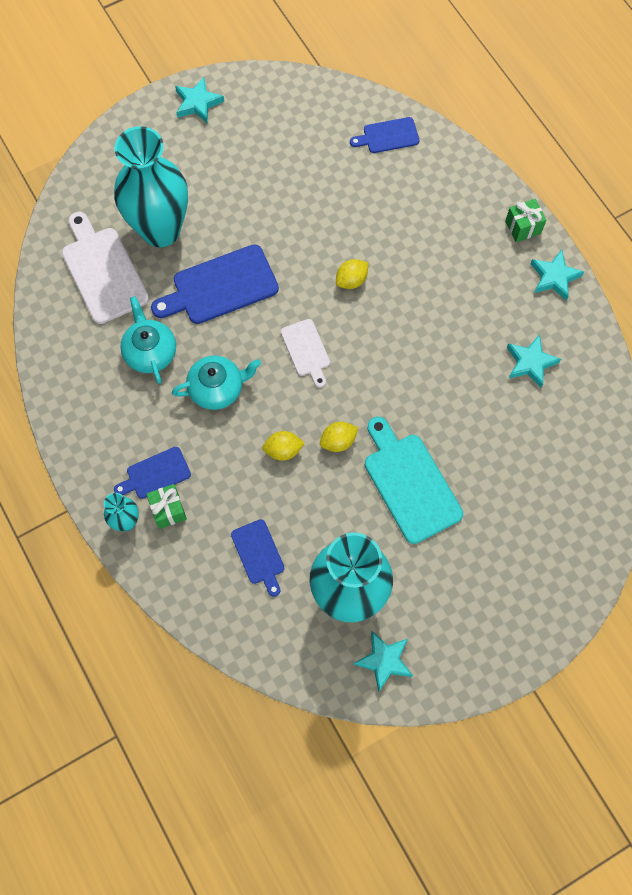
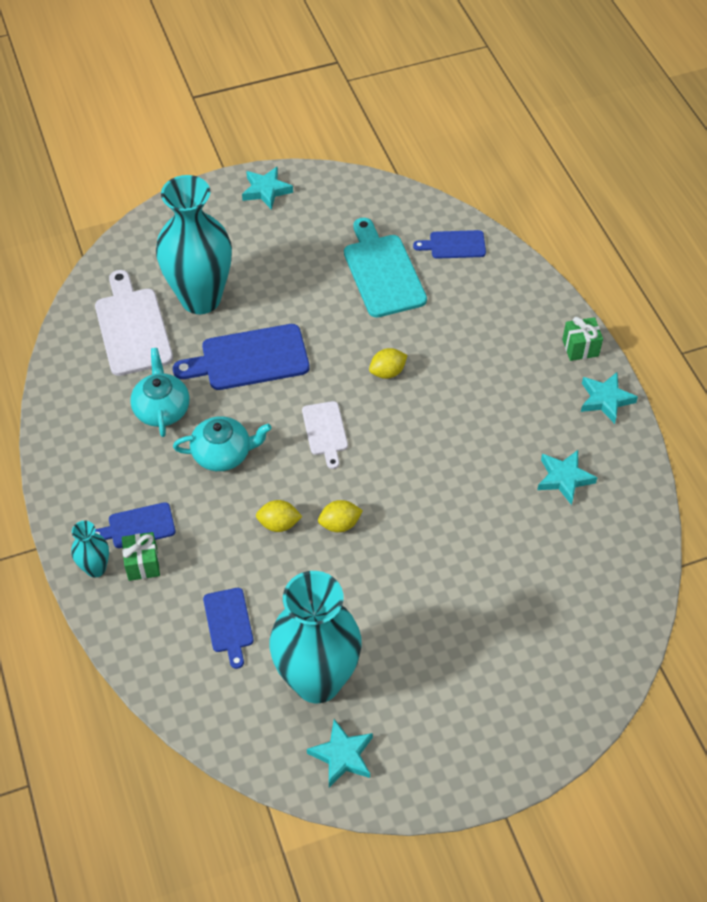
camera: 10 degrees right, 15 degrees down
turquoise cutting board [365,417,463,544] -> turquoise cutting board moved to [344,218,427,318]

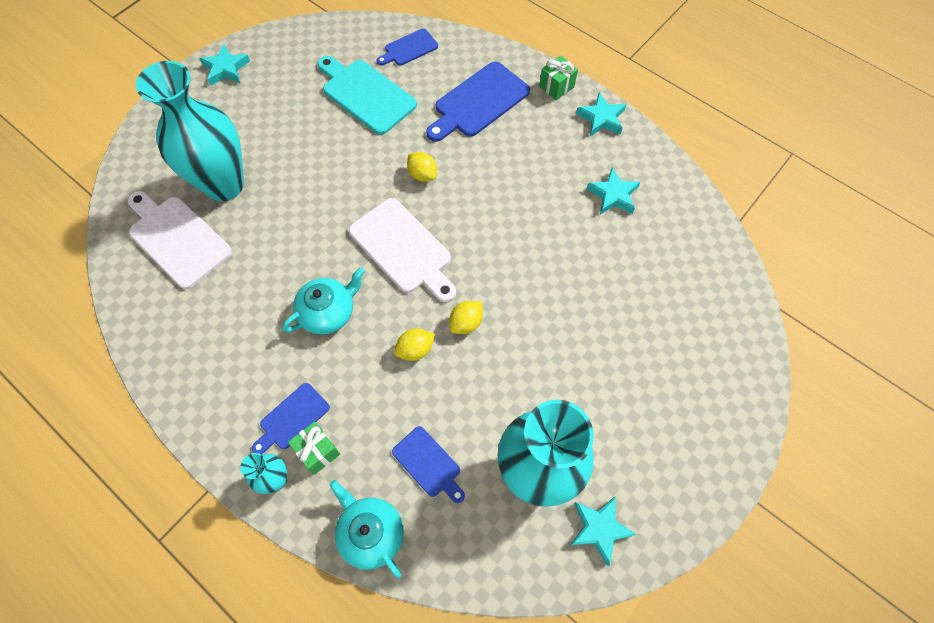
camera: 30 degrees left, 10 degrees up
turquoise teapot [130,348,190,437] -> turquoise teapot moved to [330,480,404,578]
blue cutting board [173,324,309,390] -> blue cutting board moved to [426,61,530,142]
white cutting board [302,401,348,469] -> white cutting board [349,198,456,303], size x1.75
yellow lemon [369,348,408,379] -> yellow lemon turned 75 degrees counterclockwise [407,152,437,182]

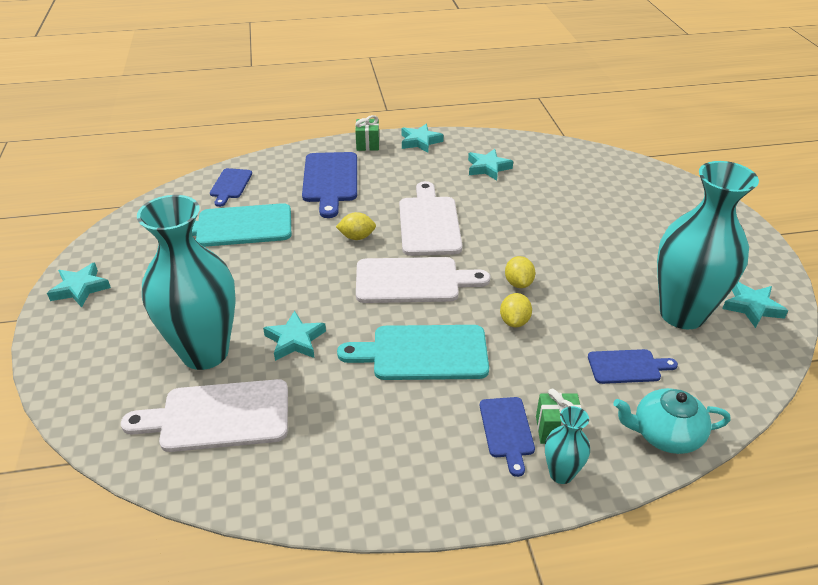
camera: 50 degrees left, 25 degrees down
turquoise teapot [282,267,365,335] -> turquoise cutting board [337,325,489,380]
none -> turquoise star [263,311,326,361]
none -> white cutting board [399,181,462,256]

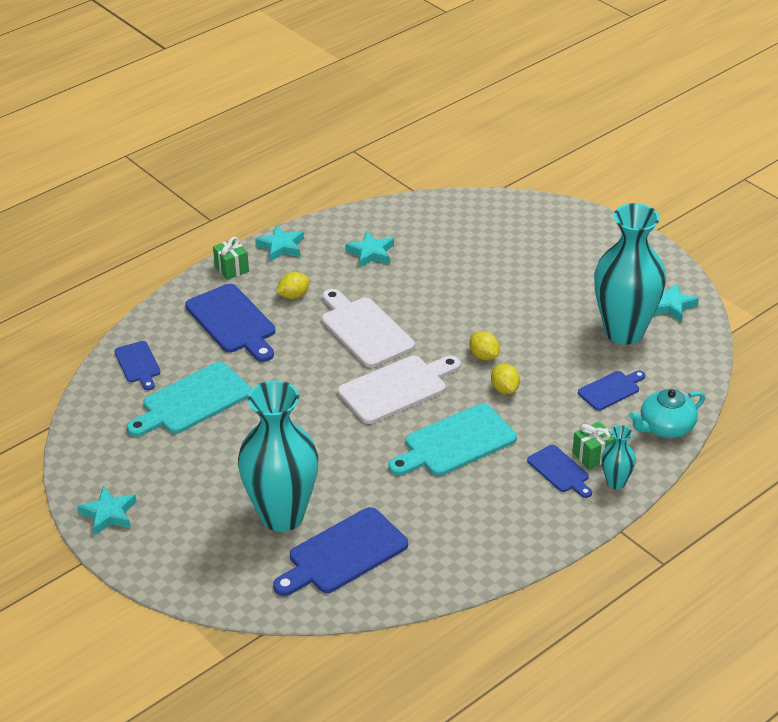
camera: 30 degrees left, 0 degrees up
white cutting board [121,379,288,452] -> blue cutting board [273,507,408,596]
turquoise star [263,311,326,361] -> none
yellow lemon [336,212,376,240] -> yellow lemon moved to [276,272,310,299]

